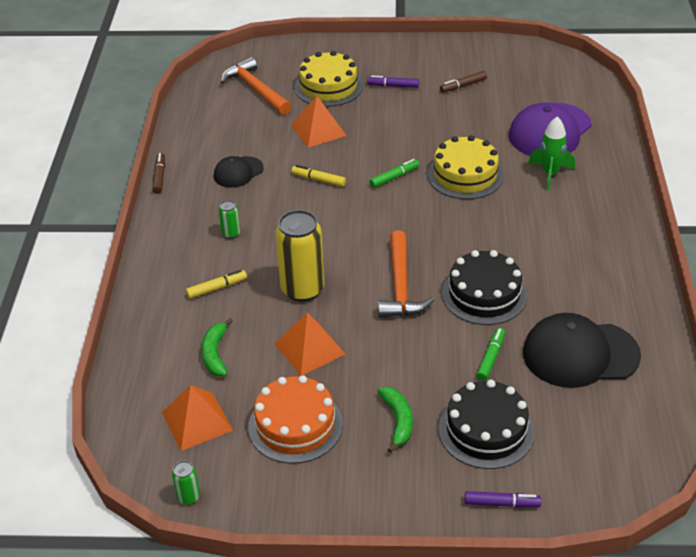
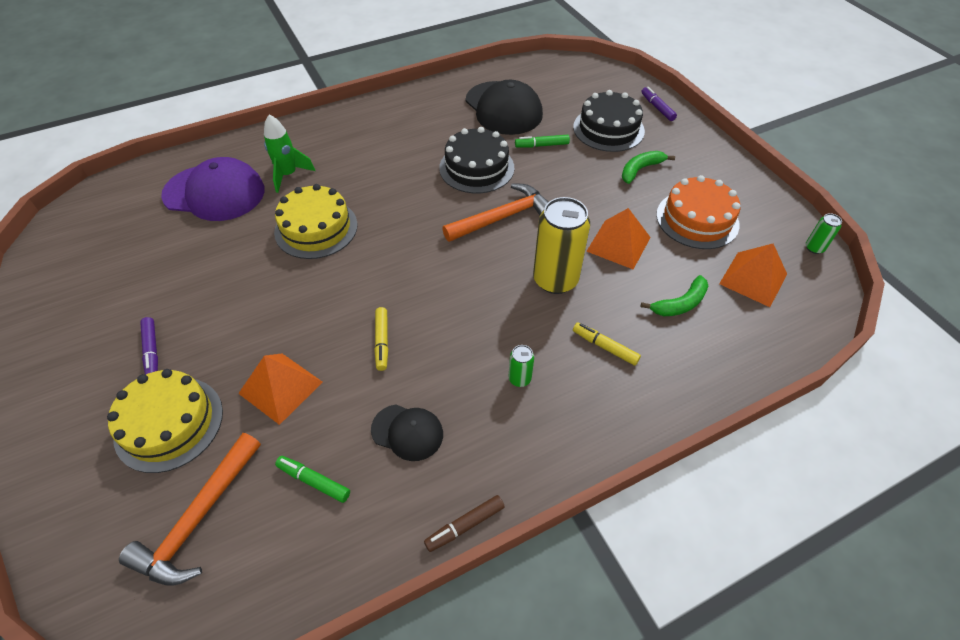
camera: 120 degrees left, 10 degrees up
green marker [369,159,419,188] -> green marker moved to [275,456,350,503]
brown marker [440,71,487,93] -> none

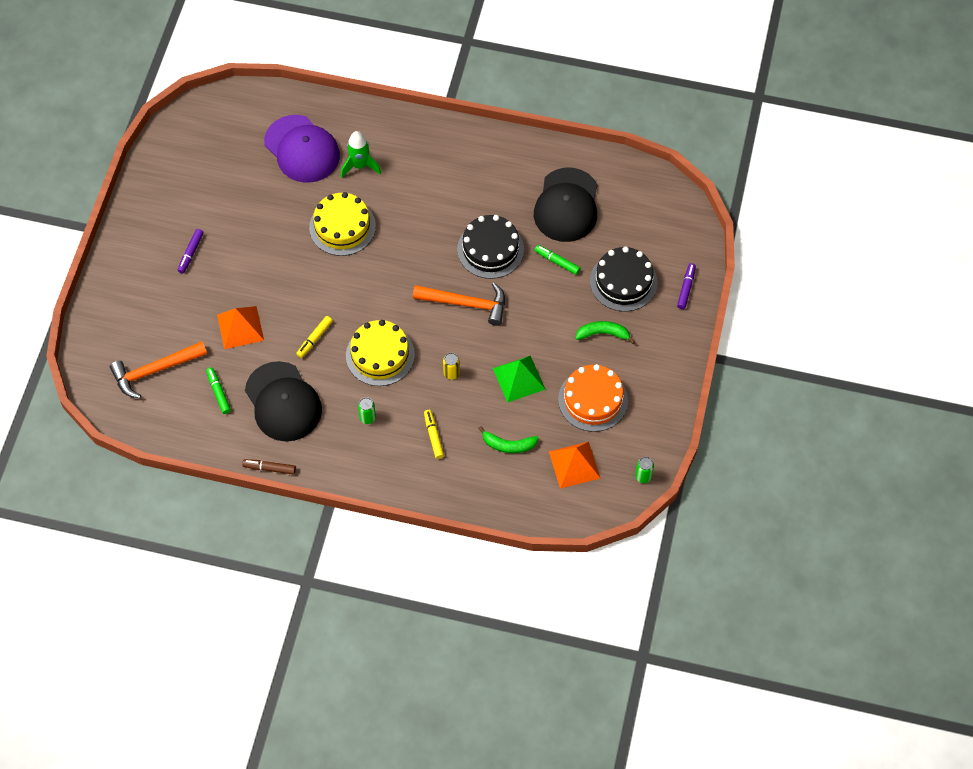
camera: 40 degrees right, 10 degrees up
yellow cake [107,369,223,473] -> yellow cake moved to [346,320,415,386]
black cap [371,404,443,461] -> black cap [245,361,322,441], size x1.84
yellow can [533,197,590,294] -> yellow can [443,353,460,380], size x0.45
orange pyramid [586,208,651,269] -> green pyramid [493,356,546,403]

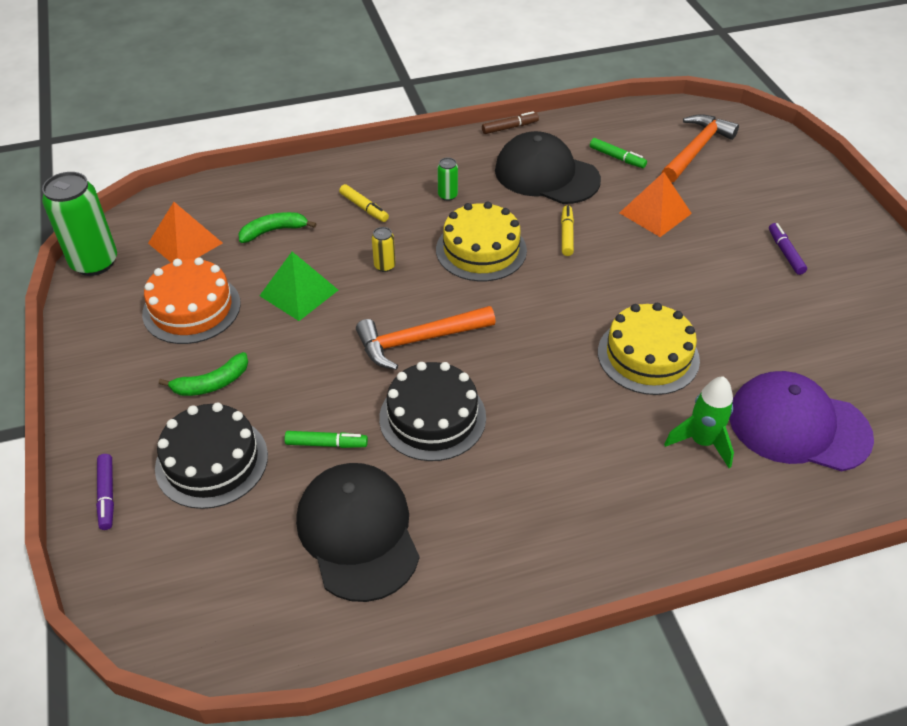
camera: 150 degrees right, 15 degrees down
green can [635,457,654,483] -> green can [42,172,117,276], size x2.24

